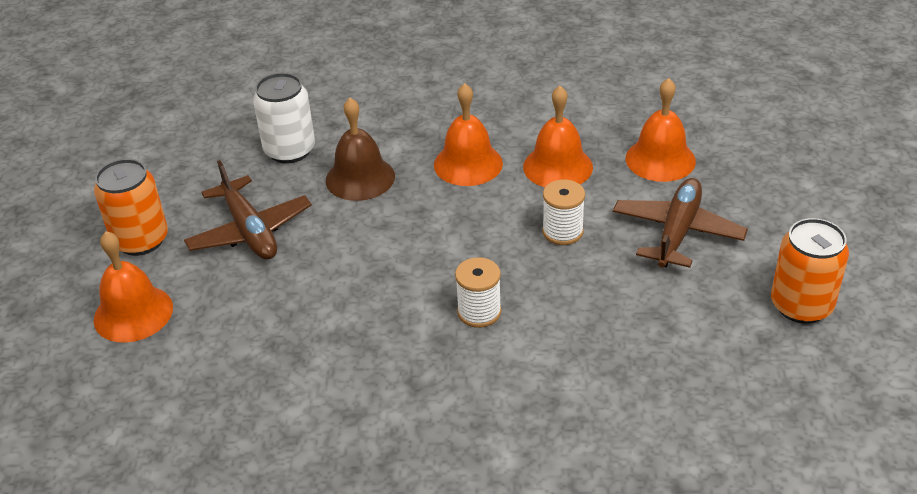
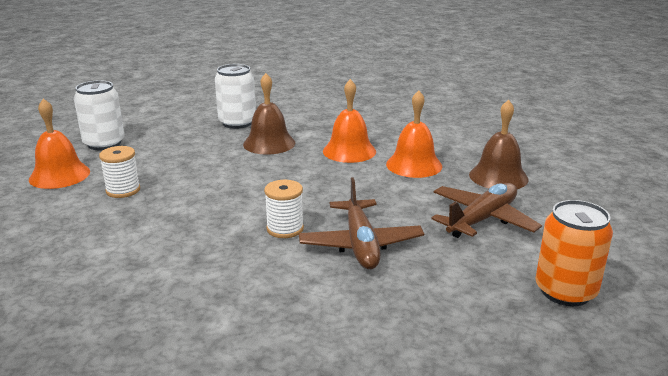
camera: 20 degrees right, 15 degrees down
orange can [94,159,168,256] -> white can [74,80,125,150]
brown plane [184,160,311,260] -> brown plane moved to [299,177,424,269]
white spool [542,180,585,245] -> white spool moved to [99,146,140,198]
orange bell [626,78,696,182] -> brown bell [469,100,529,189]

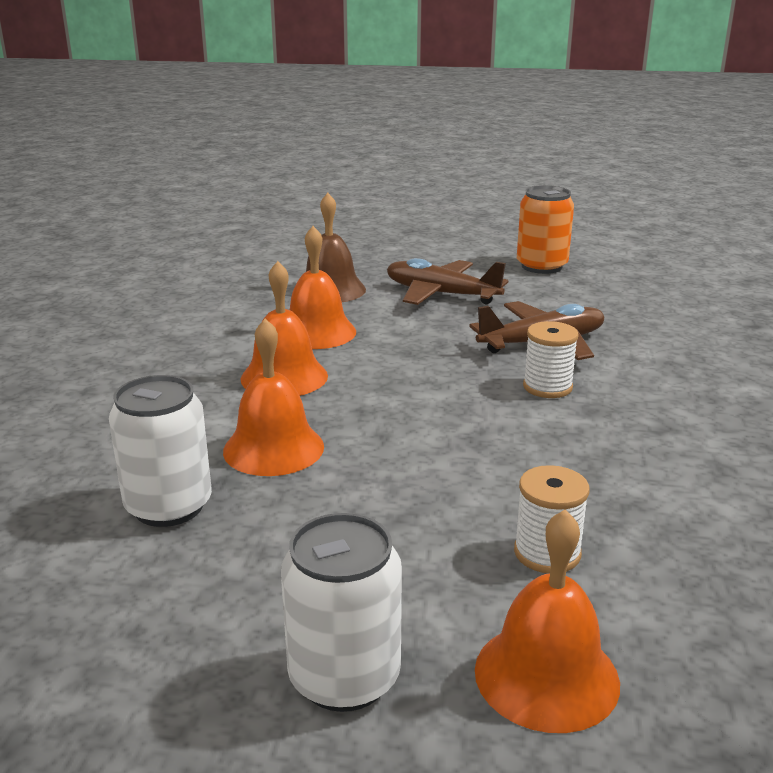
camera: 105 degrees left, 0 degrees up
brown bell [243,73,295,155] -> orange bell [223,319,324,476]

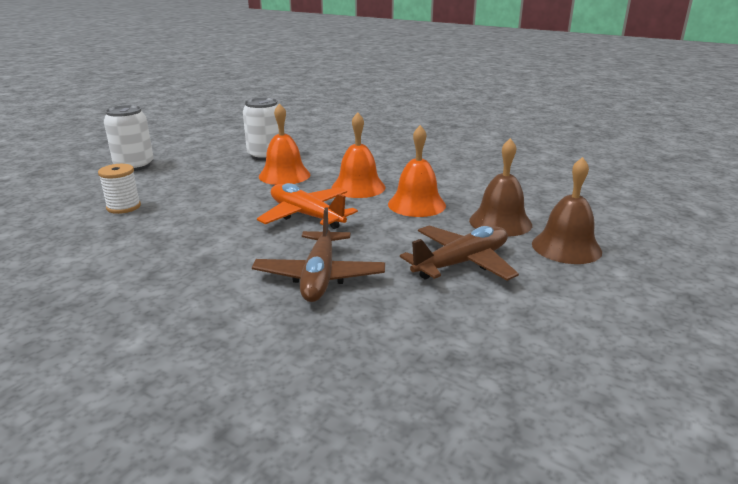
camera: 115 degrees right, 0 degrees up
orange bell [475,509,620,733] -> none
orange can [517,185,574,274] -> none
white spool [523,321,579,398] -> none
none -> orange plane [257,183,358,229]
none -> brown bell [532,157,602,264]

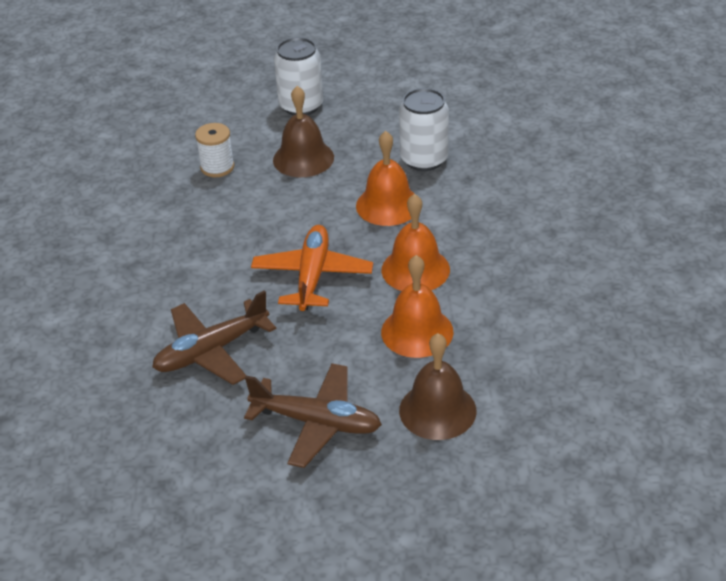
camera: 55 degrees right, 15 degrees up
brown bell [532,157,602,264] -> brown bell moved to [273,86,334,177]

